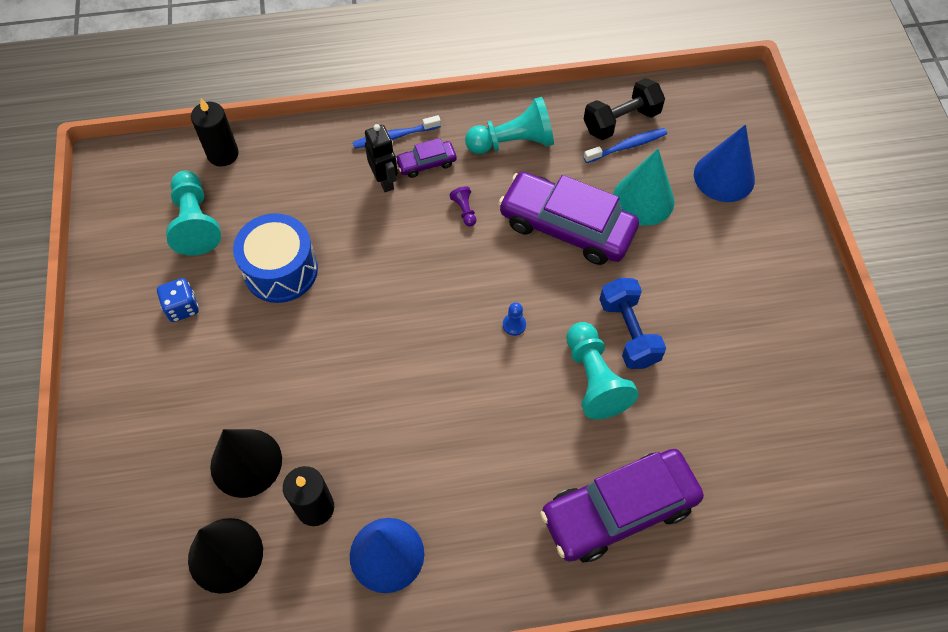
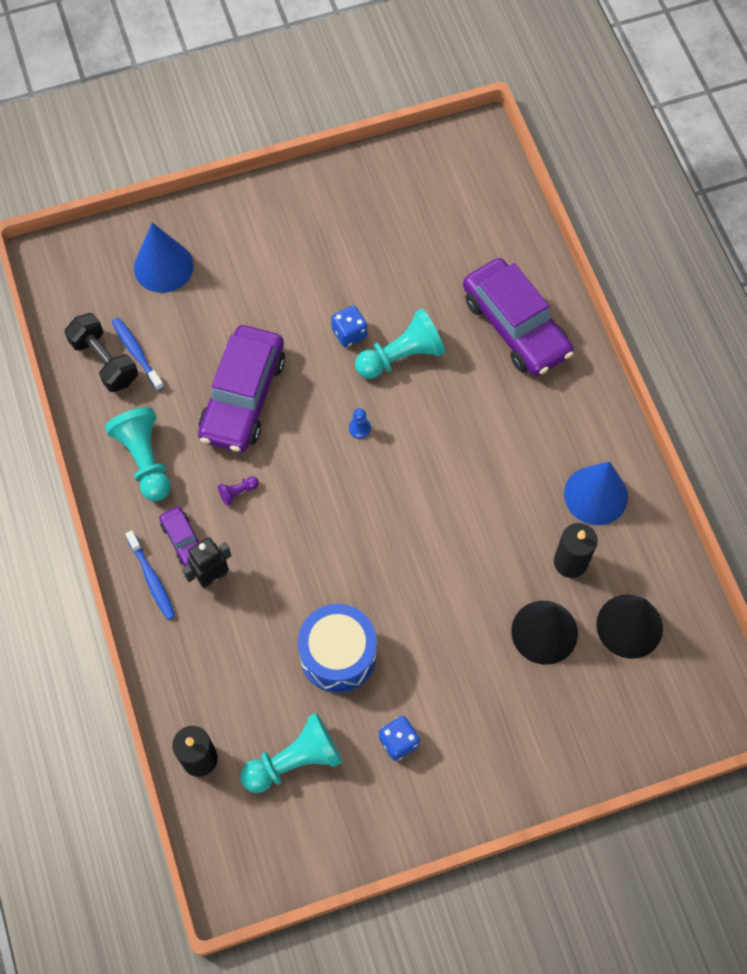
camera: 100 degrees left, 5 degrees up
blue dumbbell [599,278,666,369] -> blue dice [331,305,367,347]
turquoise cone [613,149,675,226] -> none

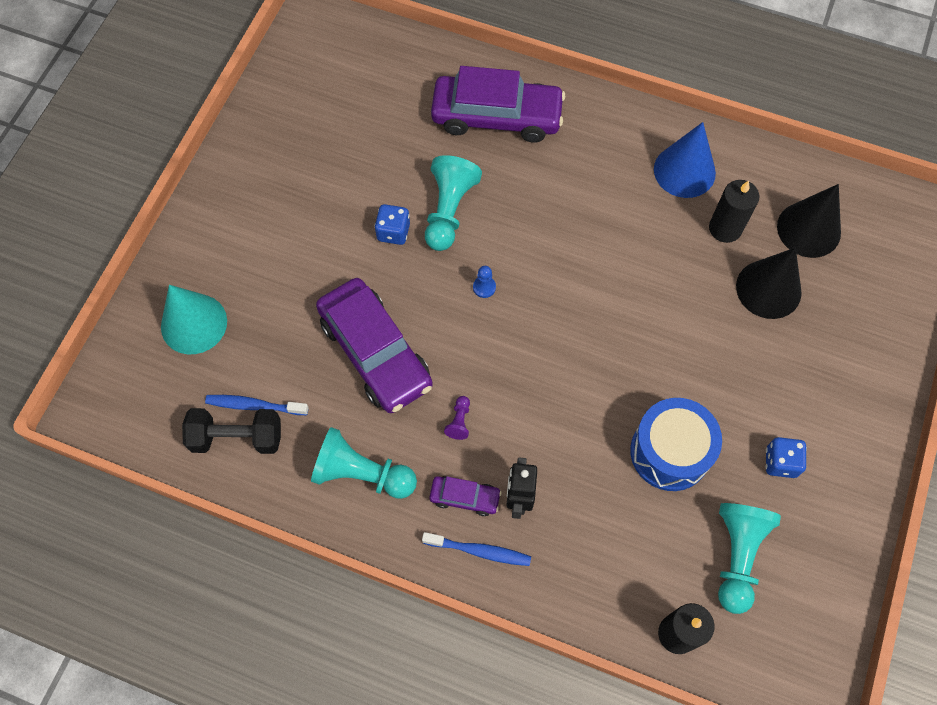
camera: 50 degrees left, 0 degrees up
blue cone [134,223,194,293] -> turquoise cone [161,285,227,354]

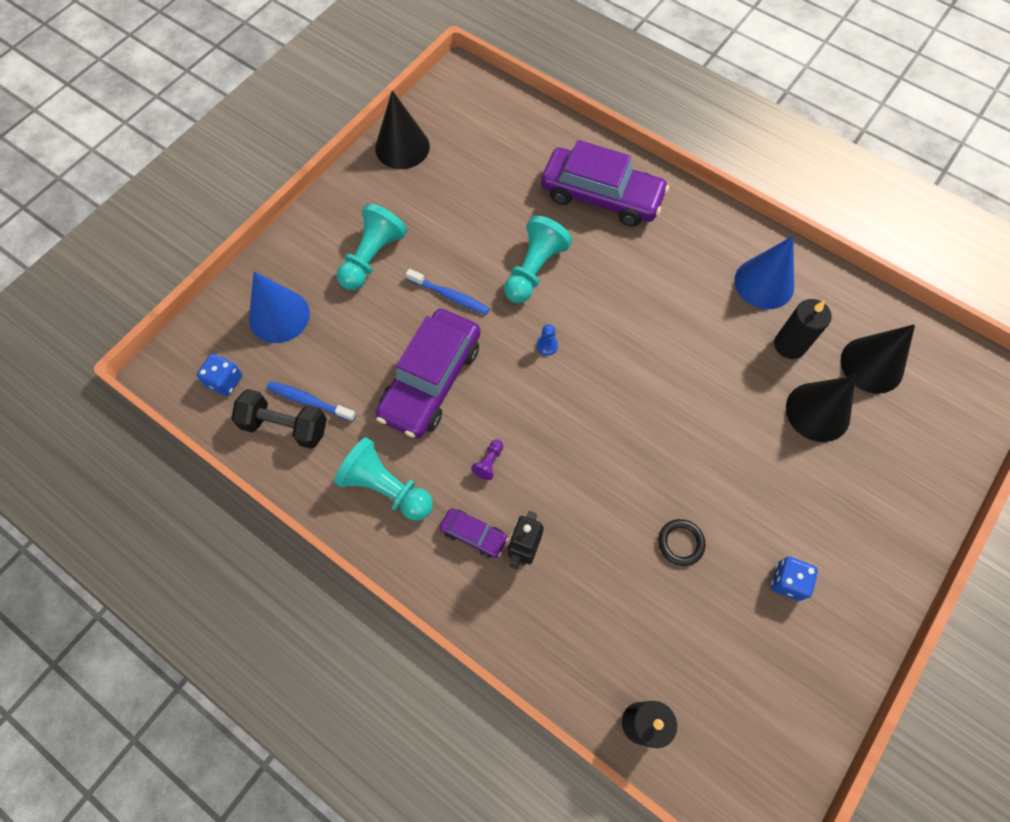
camera: 15 degrees right, 0 degrees up
turquoise cone [161,285,227,354] -> blue cone [249,271,310,343]
purple car [316,278,433,413] -> purple car turned 45 degrees clockwise [375,309,481,438]
blue dice [375,204,410,245] -> blue dice moved to [197,354,242,396]
blue toothbrush [422,532,531,566] -> blue toothbrush moved to [406,269,490,315]
blue drum [630,398,722,491] -> black ring [658,519,706,566]
turquoise pawn [718,503,781,614] -> turquoise pawn moved to [337,203,407,290]
none -> black cone [375,90,430,169]

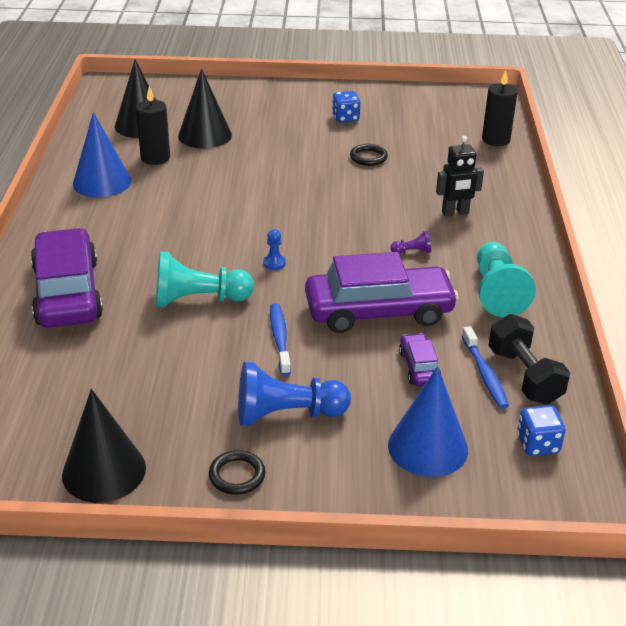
camera: 125 degrees left, 30 degrees down
turquoise pawn [337,203,407,290] -> blue pawn [238,362,351,426]
purple car [440,508,509,558] -> purple car moved to [399,333,442,386]
none -> black ring [209,450,265,495]

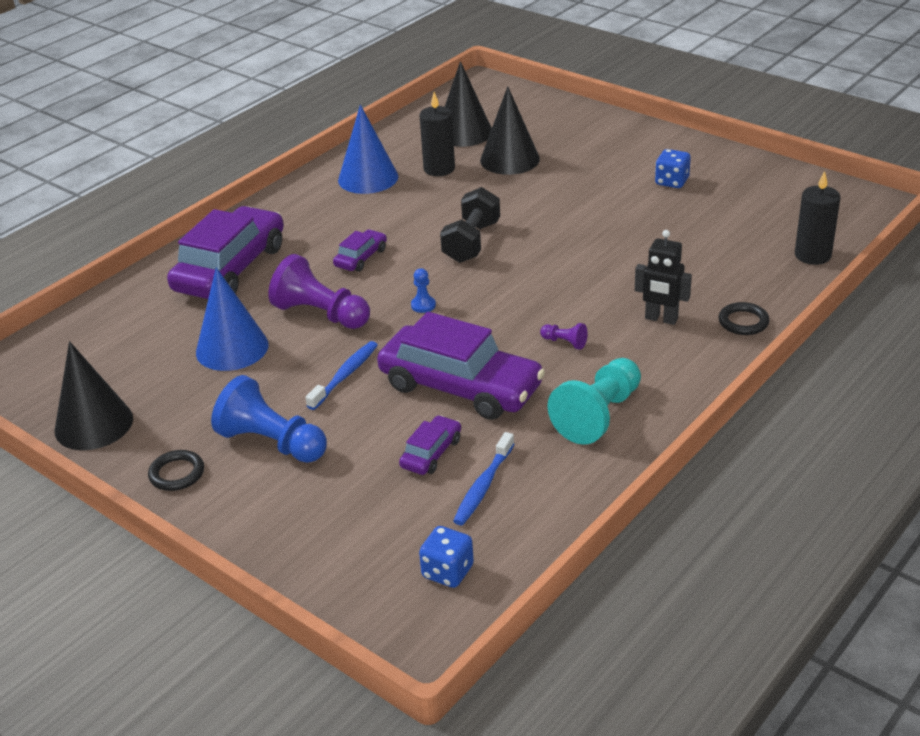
camera: 40 degrees right, 0 degrees up
turquoise pawn [156,252,254,308] -> purple pawn [268,254,370,329]
black ring [350,144,388,166] -> black ring moved to [719,302,770,335]
blue cone [388,366,468,477] -> blue cone moved to [196,267,269,371]
black dumbbell [488,314,570,404] -> black dumbbell moved to [440,187,500,263]
none -> purple car [333,230,387,271]

